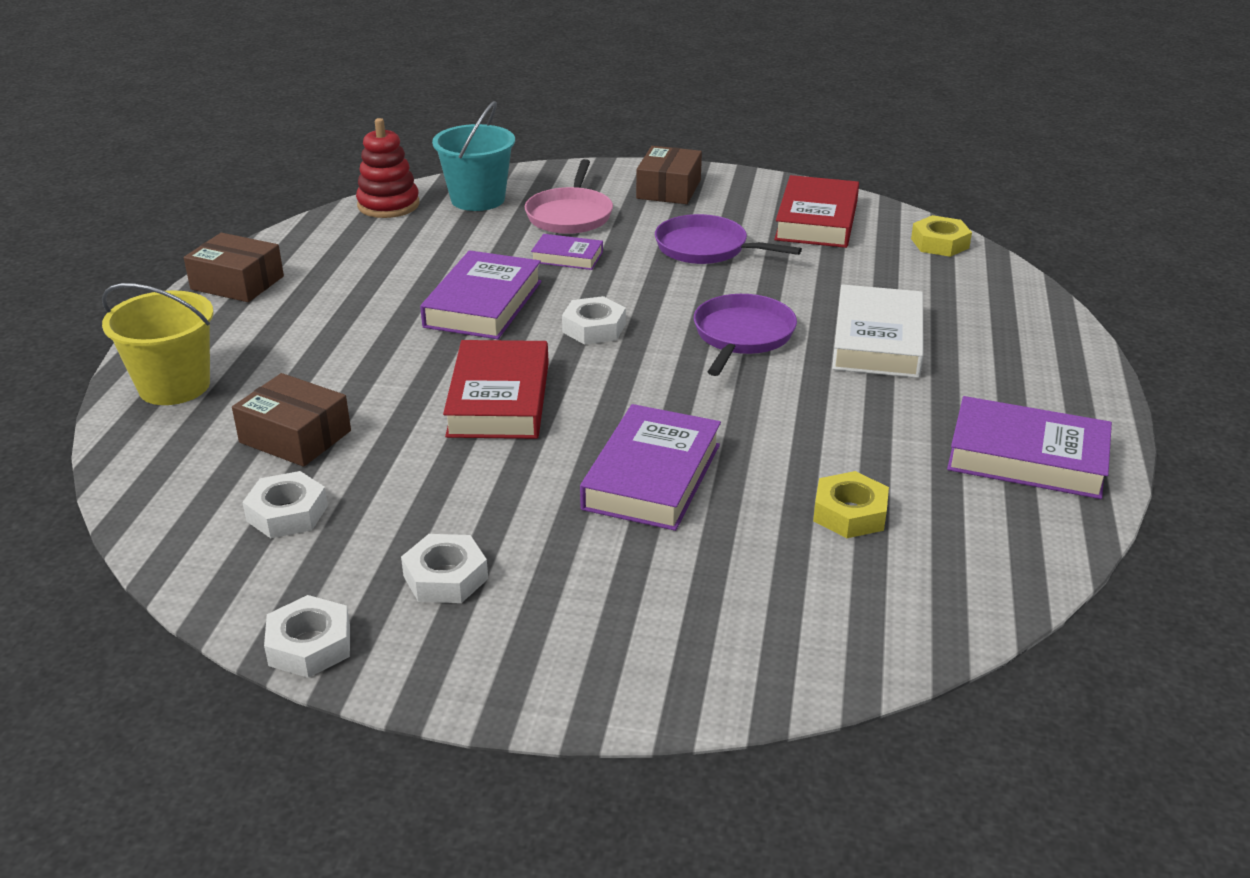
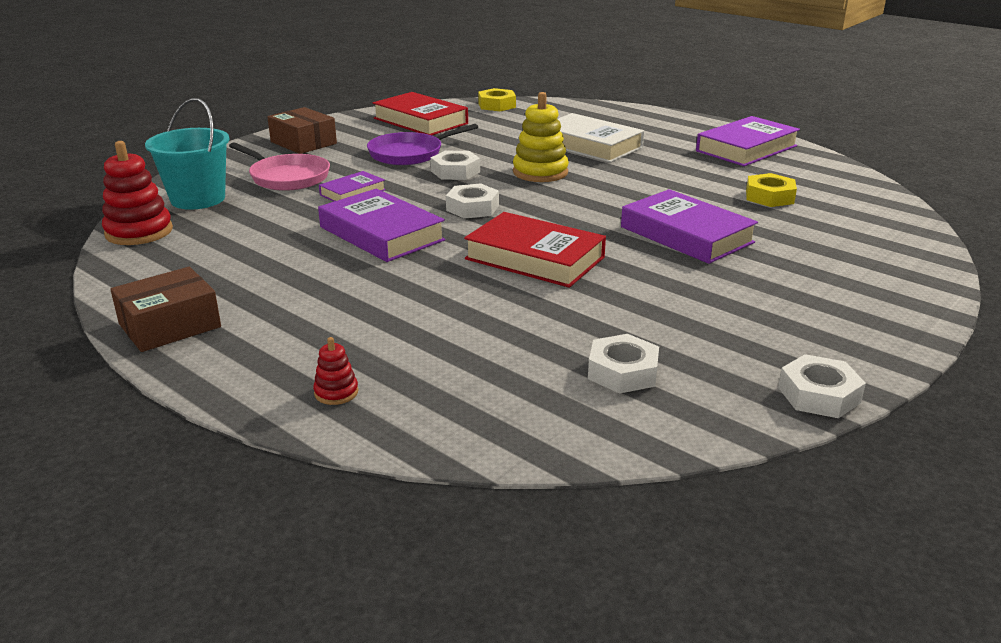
camera: 60 degrees left, 5 degrees down
yellow bucket [102,283,214,405] -> red stacking toy [313,337,358,405]
brown box [232,373,351,467] -> none
white nut [401,534,488,603] -> white nut moved to [431,151,480,180]
purple pan [694,294,797,376] -> yellow stacking toy [513,92,569,182]

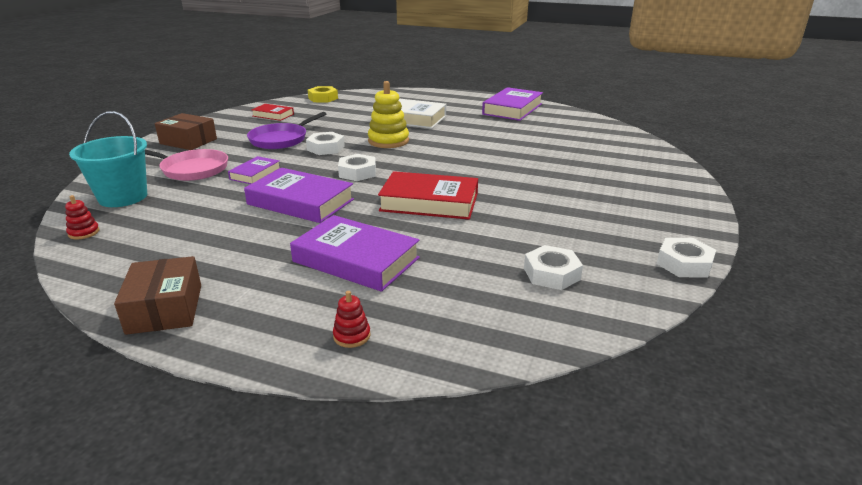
camera: 20 degrees left, 0 degrees up
red stacking toy [102,141,173,245] -> red stacking toy [65,195,99,239], size x0.49
brown box [110,267,221,352] -> brown box turned 45 degrees counterclockwise [114,256,201,335]
red book [373,92,468,135] -> red book [251,104,294,121], size x0.55
purple book [621,189,758,264] -> purple book moved to [290,215,420,292]
yellow nut [746,173,797,207] -> none

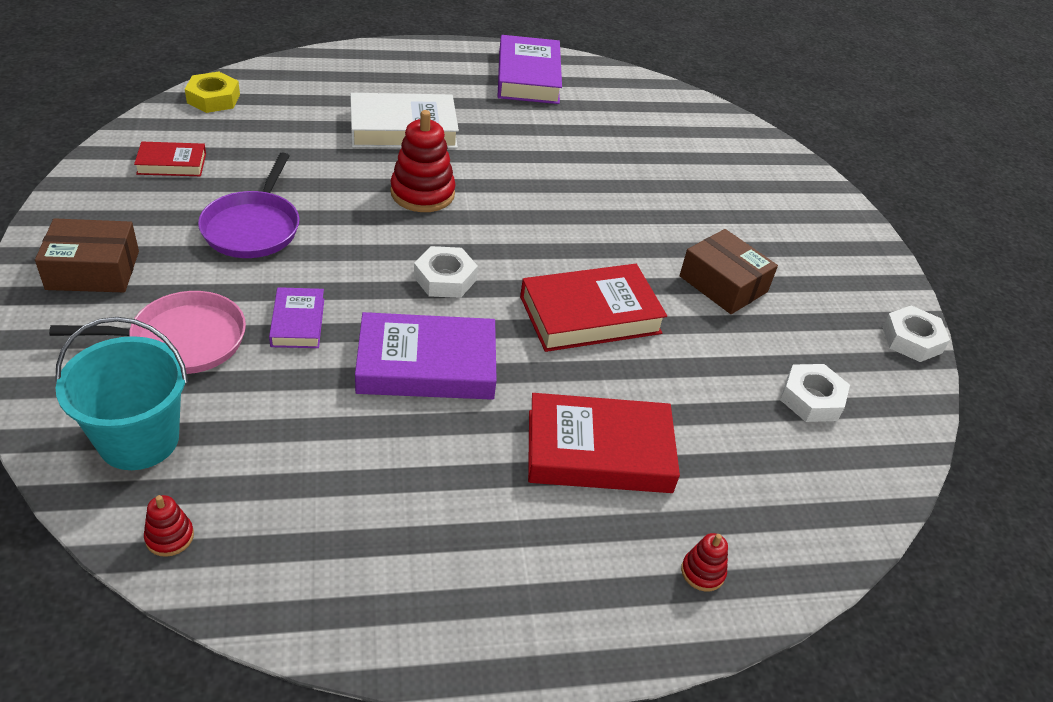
camera: 35 degrees left, 15 degrees up
brown box [114,256,201,335] -> brown box moved to [680,229,778,314]
purple book [290,215,420,292] -> red book [528,393,680,493]
white nut [306,132,345,155] -> none
yellow stacking toy [368,81,409,148] -> red stacking toy [390,110,456,212]

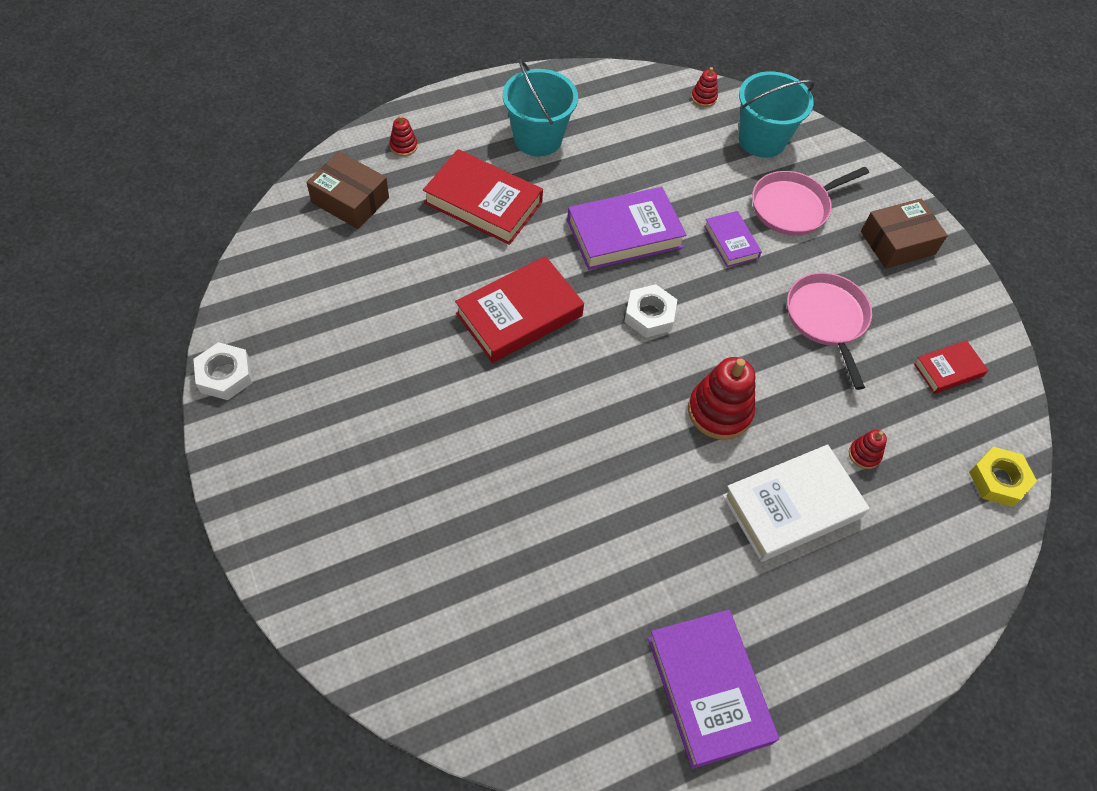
camera: 165 degrees right, 15 degrees up
purple pan [198,152,300,258] -> pink pan [787,272,872,390]
red book [528,393,680,493] -> red book turned 45 degrees clockwise [423,149,543,245]
brown box [680,229,778,314] -> brown box moved to [306,151,389,229]
white nut [780,364,850,422] -> none
none -> turquoise bucket [503,59,578,156]
none -> red stacking toy [849,430,887,469]

